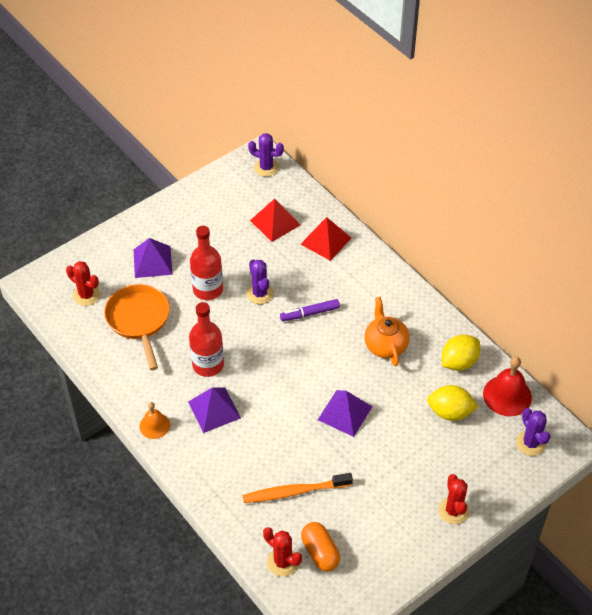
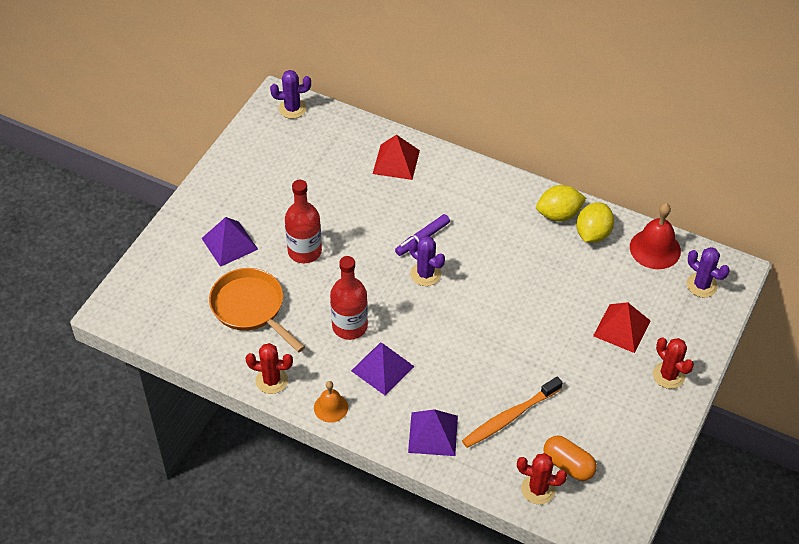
camera: 25 degrees left, 0 degrees up
red cactus [66,261,100,306] -> red cactus moved to [245,343,293,394]
purple cactus [246,259,273,304] -> purple cactus moved to [408,236,445,286]
red pyramid [250,199,300,242] -> red pyramid moved to [593,302,650,353]
purple pyramid [318,390,372,437] -> purple pyramid moved to [408,409,458,456]
orange teapot [364,297,410,366] -> none
yellow lemon [427,385,479,421] -> yellow lemon moved to [536,185,586,222]

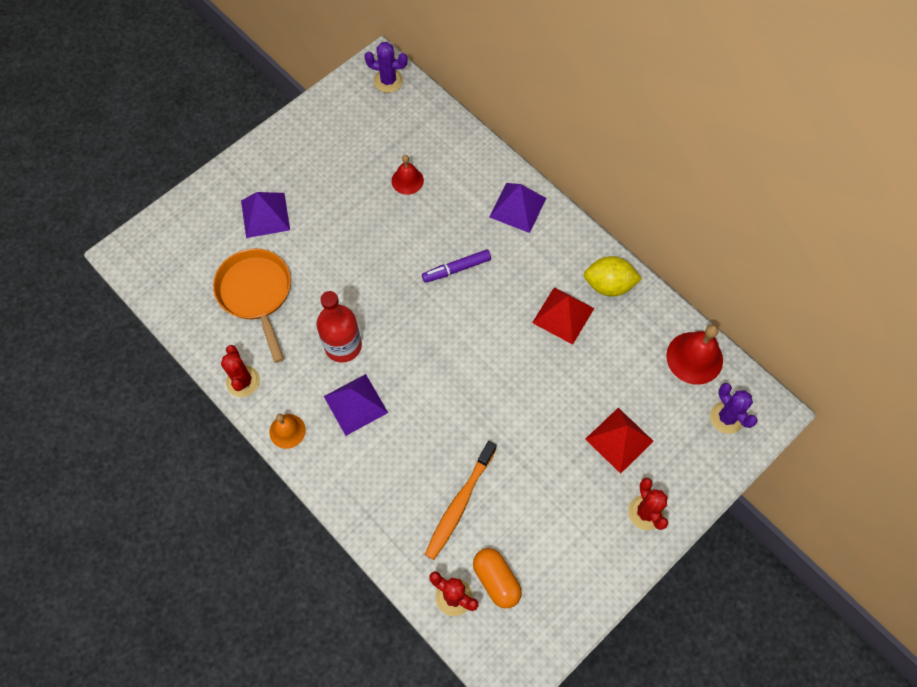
camera: 20 degrees right, 15 degrees up
red cactus [245,343,293,394] -> red cactus turned 45 degrees clockwise [221,345,260,397]
red bottle [285,180,322,263] -> none
red pyramid [373,135,420,180] -> red pyramid moved to [532,287,594,345]
purple cactus [408,236,445,286] -> none
purple pyramid [408,409,458,456] -> purple pyramid moved to [489,183,546,233]
orange toothbrush [462,377,563,448] -> orange toothbrush turned 45 degrees counterclockwise [425,441,496,560]
yellow lemon [576,203,614,243] -> none
none -> red bell [391,155,424,195]

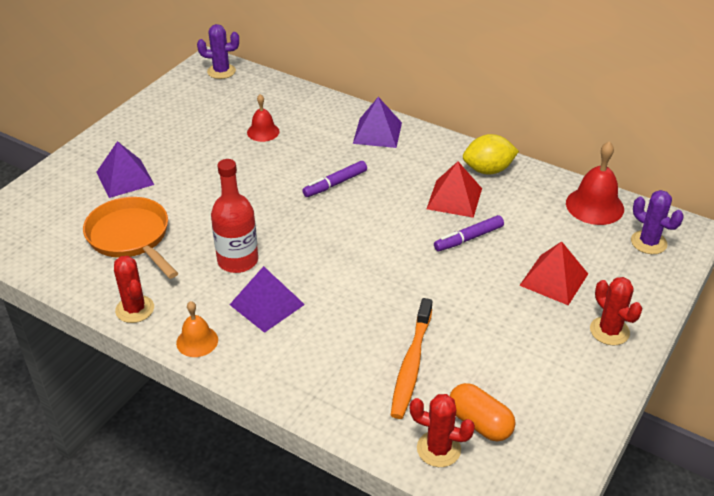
camera: 15 degrees left, 25 degrees down
none -> purple marker [434,215,504,251]

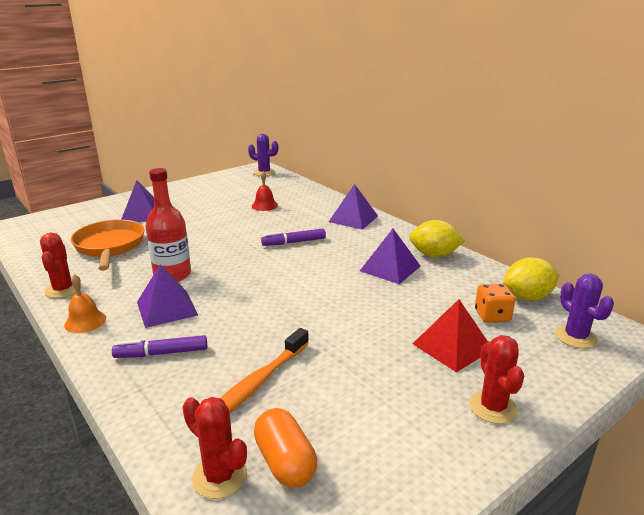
camera: 20 degrees right, 15 degrees down
red pyramid [426,161,482,218] -> purple pyramid [360,229,421,284]
purple marker [434,215,504,251] -> purple marker moved to [112,335,207,358]
red bell [566,141,624,225] -> yellow lemon [503,257,559,301]
none -> orange dice [475,283,515,323]

